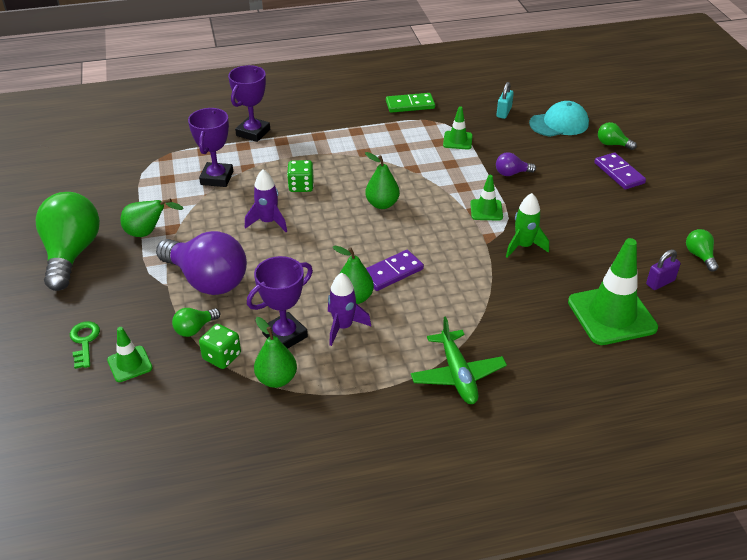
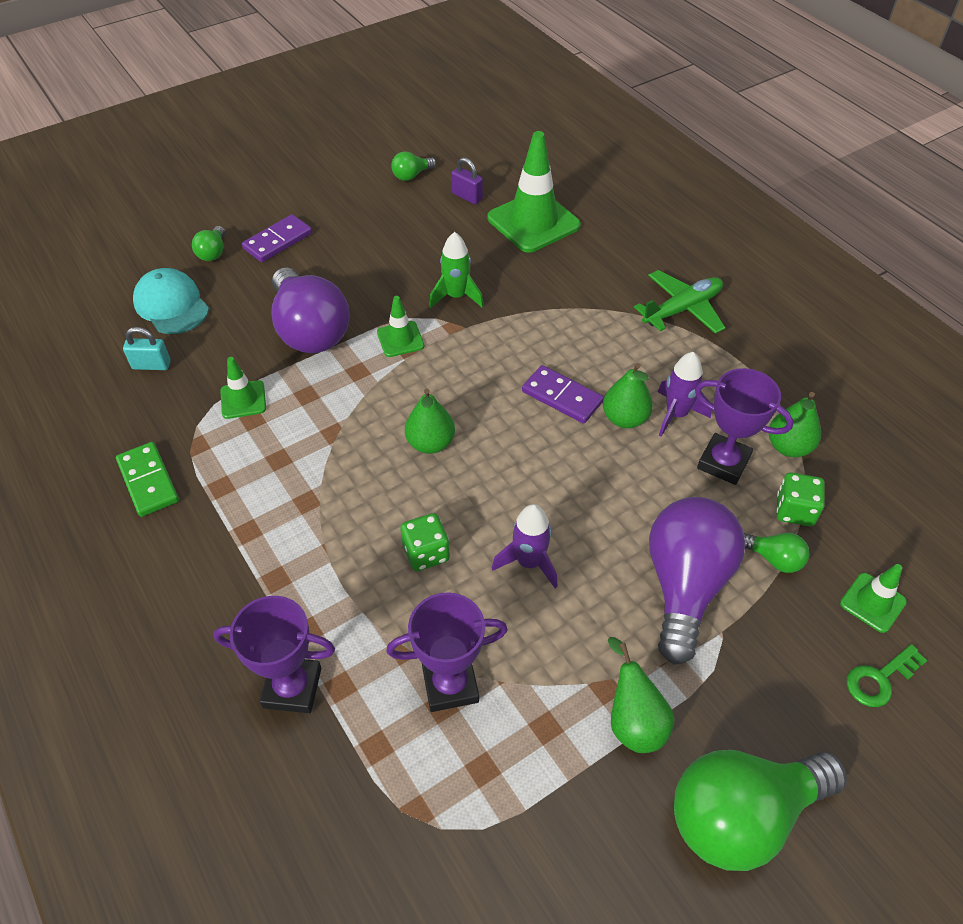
camera: 110 degrees left, 10 degrees up
purple light bulb [496,152,536,176] -> purple light bulb [271,267,350,353], size x2.28

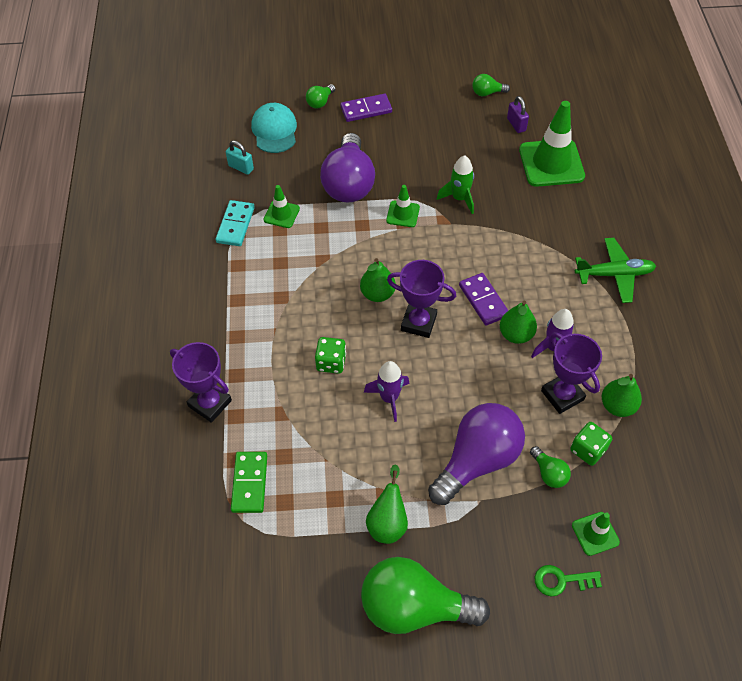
camera: 30 degrees right, 5 degrees up
green domino [116,442,179,517] -> green domino moved to [231,452,267,513]
purple trophy [386,592,508,712] -> purple trophy moved to [387,260,456,338]
none -> turquoise domino [216,200,255,246]

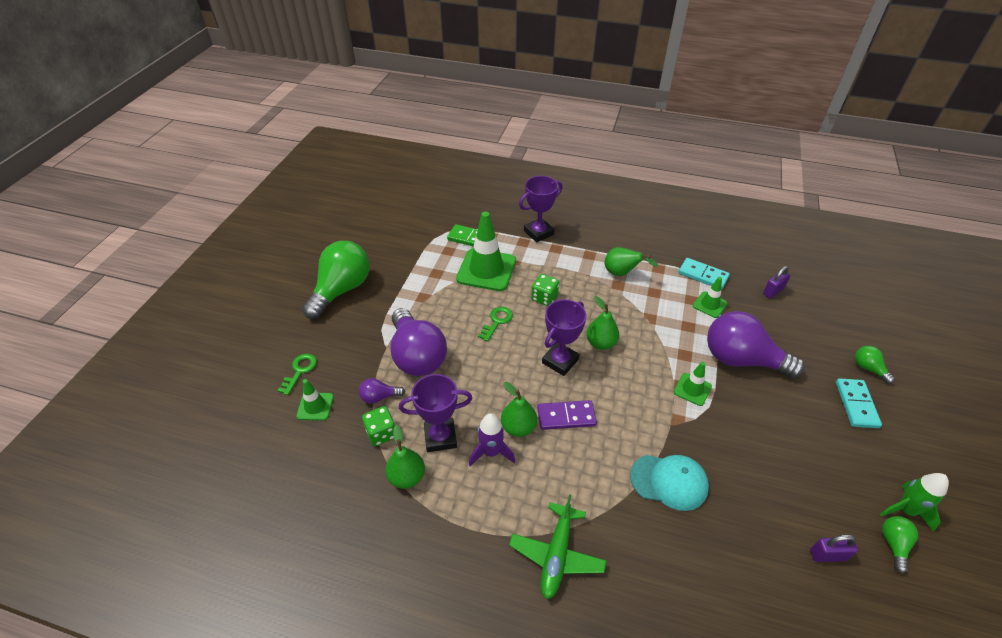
camera: 110 degrees right, 10 degrees down
turquoise padlock [226,140,254,175] -> purple padlock [763,266,790,298]
turquoise cap [251,103,297,153] -> turquoise cap moved to [630,455,709,511]
purple domino [340,94,392,122] -> turquoise domino [836,378,882,428]
purple rocket [364,361,410,422] -> green key [478,307,513,342]
green pear [366,464,408,544] -> green pear moved to [605,247,658,276]
green rocket [437,155,474,214] -> green rocket moved to [880,473,949,532]
green traffic cone [519,101,585,187] -> green traffic cone moved to [456,212,516,291]
green light bulb [530,446,571,488] -> purple light bulb [359,378,405,404]

